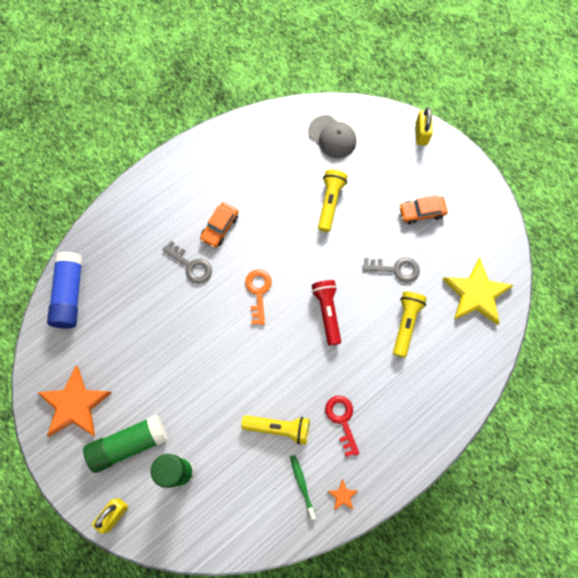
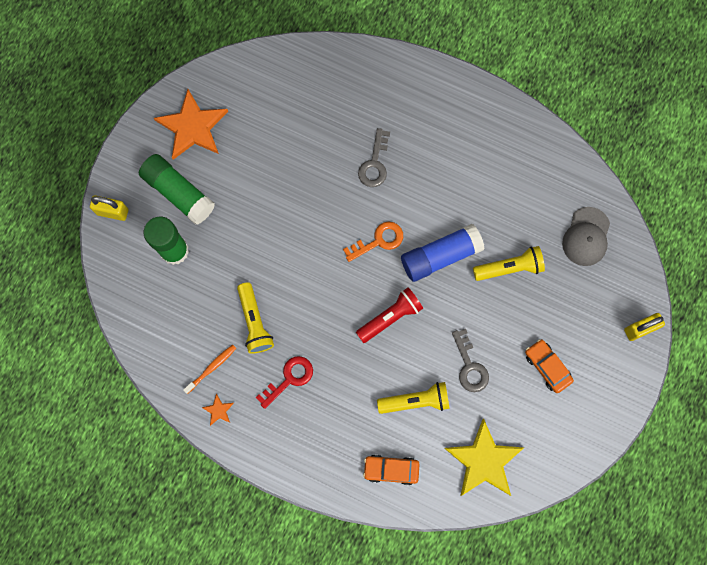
camera: 65 degrees right, 5 degrees up
blue glue stick [47,251,83,328] -> blue glue stick moved to [401,224,485,282]
orange car [200,202,239,248] -> orange car moved to [363,455,420,485]
green toothbrush [290,455,316,520] -> orange toothbrush [183,345,236,394]

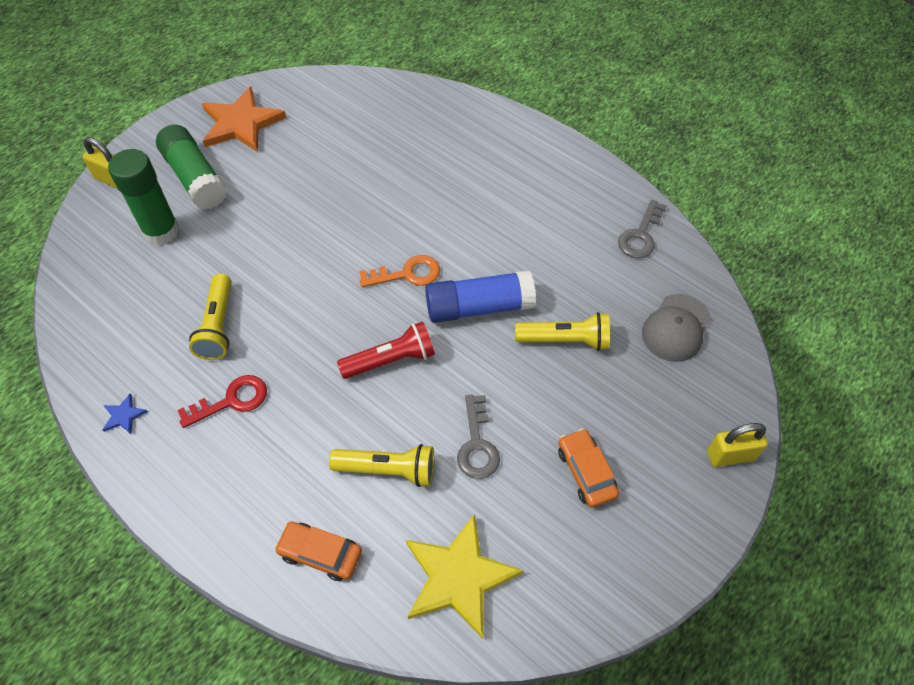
camera: 15 degrees right, 20 degrees down
orange toothbrush [183,345,236,394] -> none
orange star [202,394,234,426] -> blue star [103,394,148,434]
grey key [358,128,390,187] -> grey key moved to [618,200,667,258]

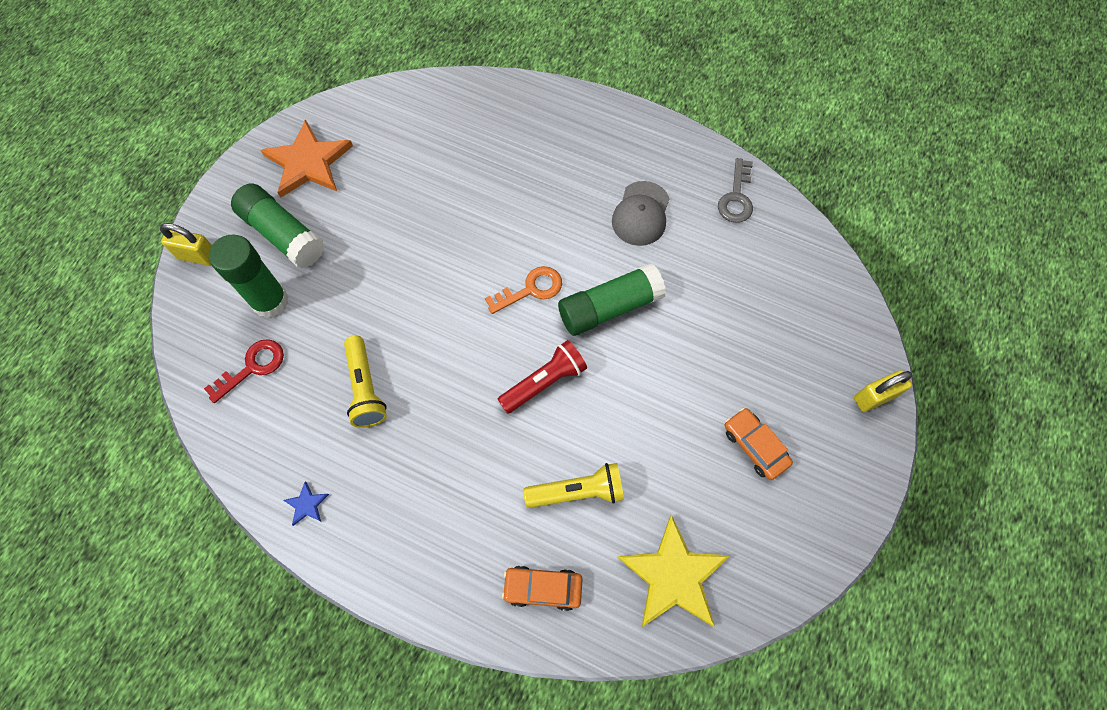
camera: 15 degrees left, 10 degrees up
red key [177,375,267,428] -> red key moved to [204,339,284,403]
blue glue stick [426,270,536,323] -> green glue stick [558,263,666,336]
grey key [457,395,500,479] -> none
yellow flashlight [515,312,610,351] -> none
grey cap [642,294,711,362] -> grey cap moved to [612,181,670,246]

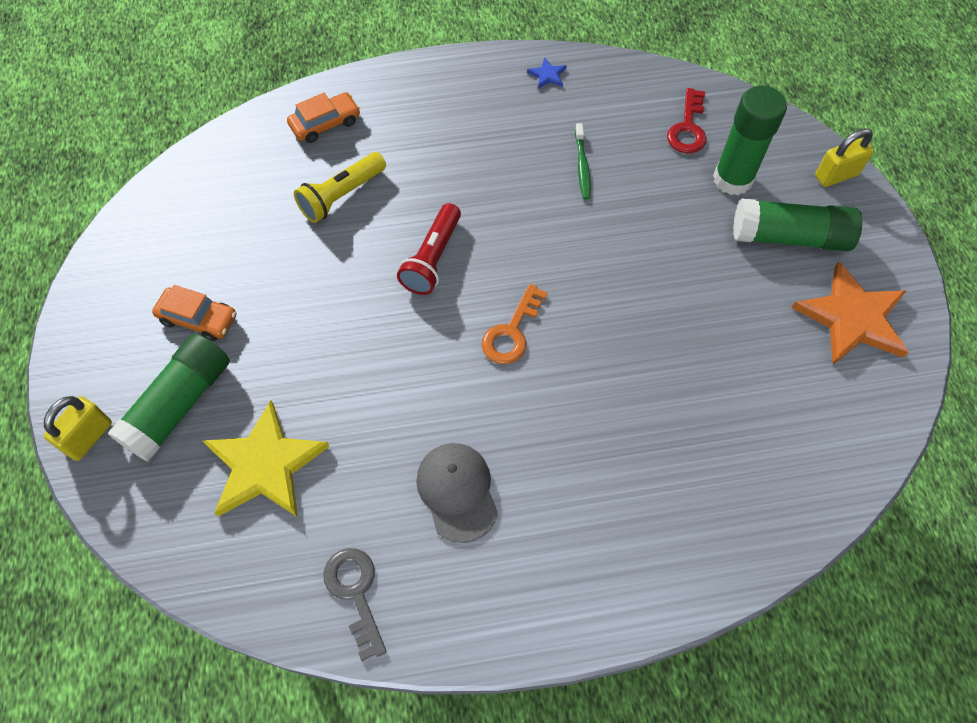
camera: 145 degrees right, 5 degrees down
yellow flashlight [344,336,387,428] -> green toothbrush [575,123,591,200]
green glue stick [558,263,666,336] -> green glue stick moved to [108,334,230,462]
yellow star [617,515,730,627] -> yellow star moved to [203,400,330,517]

